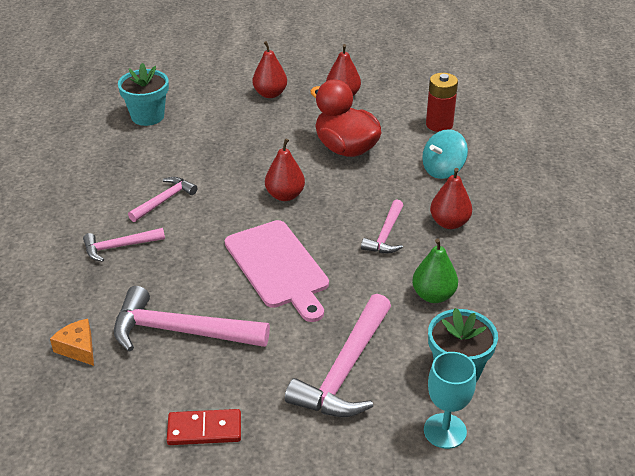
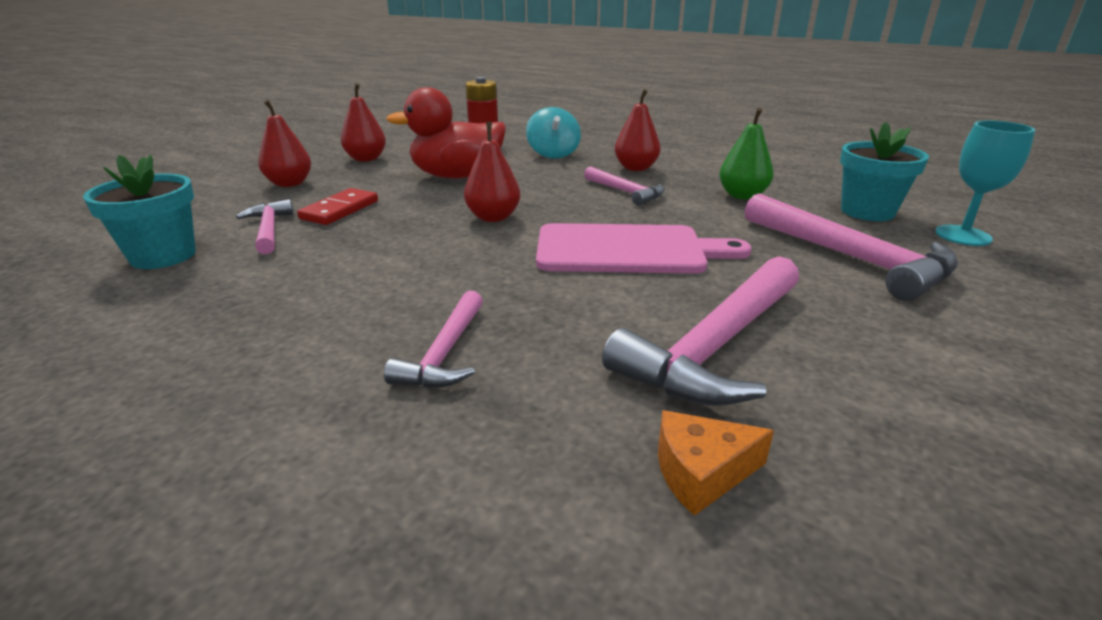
camera: 60 degrees left, 10 degrees down
pink hammer [128,177,197,222] -> pink hammer moved to [236,199,294,255]
red domino [167,409,241,445] -> red domino moved to [297,188,378,225]

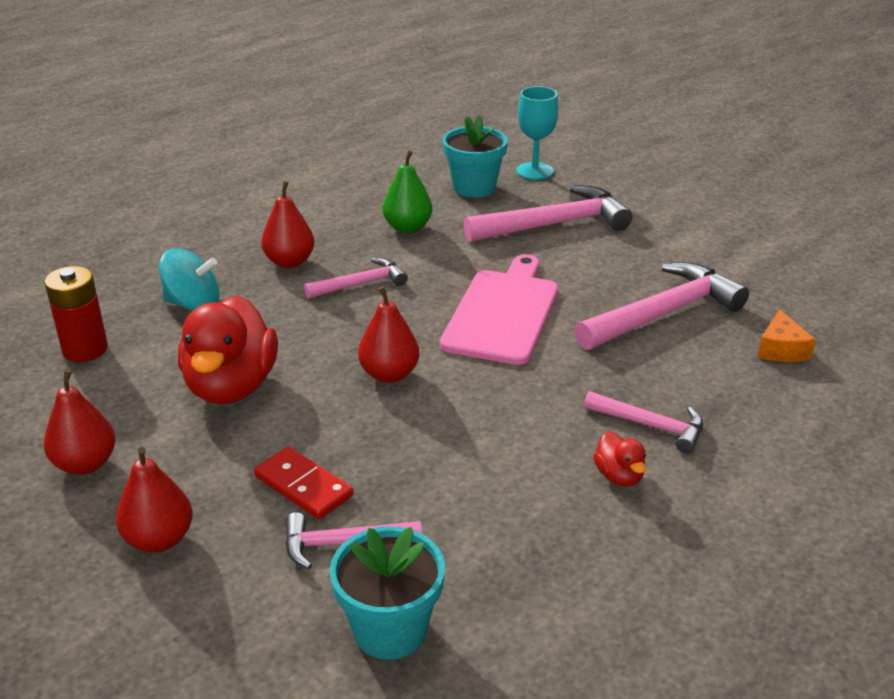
camera: 75 degrees left, 5 degrees up
pink hammer [602,256,799,406] -> pink hammer turned 90 degrees counterclockwise [574,262,749,350]
none -> red duck [594,432,646,487]

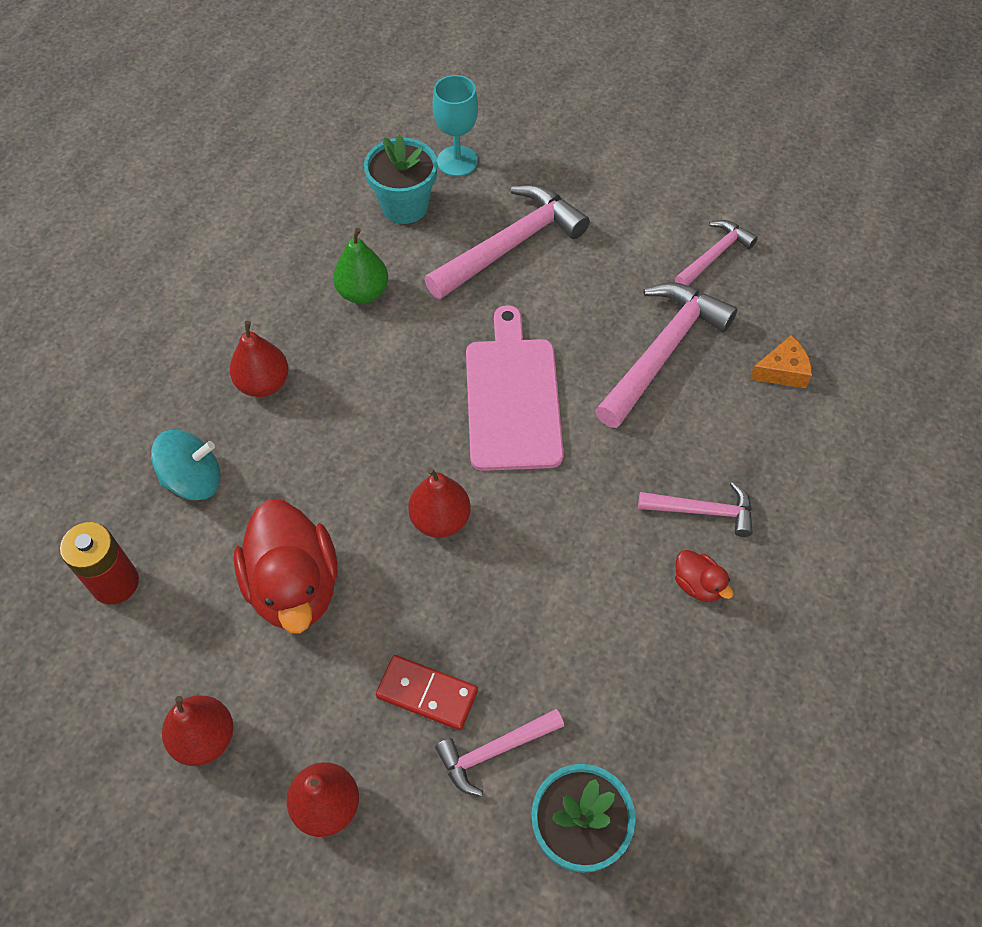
camera: 20 degrees left, 25 degrees up
pink hammer [304,258,408,299] -> pink hammer moved to [675,220,758,286]
orange cheese [757,309,816,362] -> orange cheese turned 90 degrees counterclockwise [750,335,812,388]

